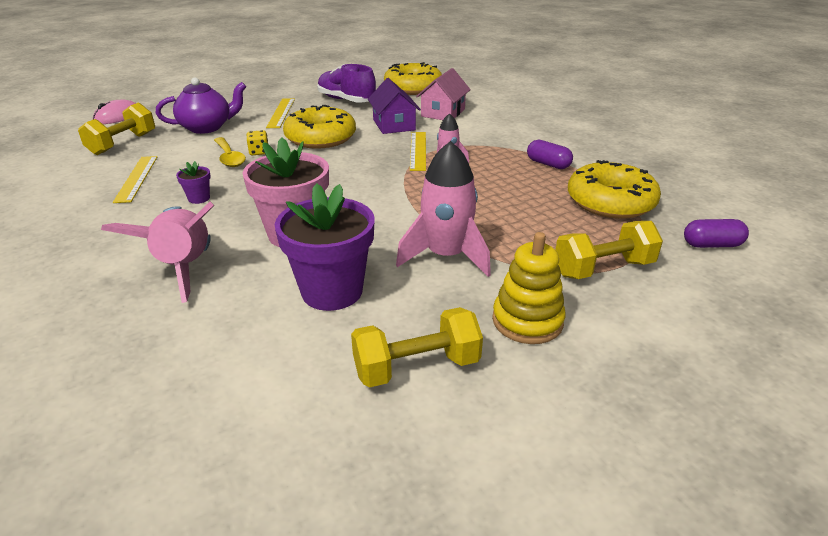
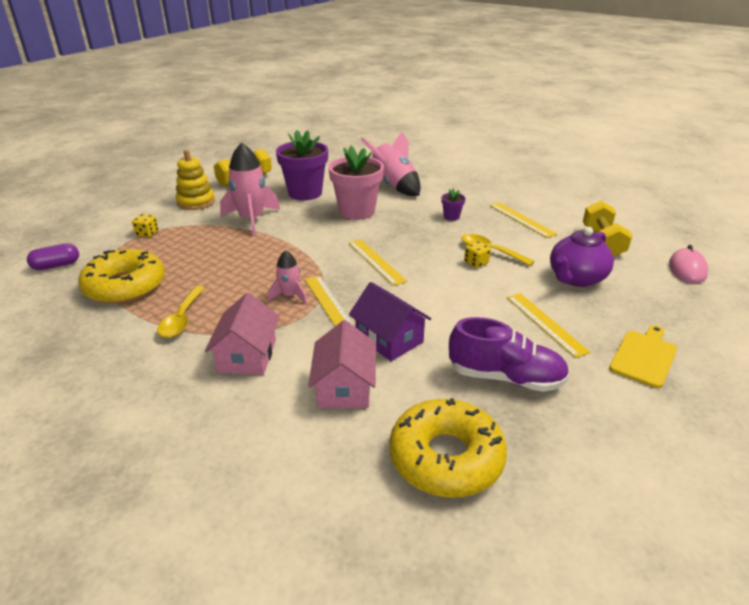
camera: 155 degrees right, 0 degrees up
yellow donut [283,105,356,149] -> none
purple capsule [527,140,573,169] -> yellow spoon [157,286,205,338]
yellow dumbbell [555,221,663,279] -> yellow dice [132,214,158,237]
none -> pink house [205,293,280,375]
none -> yellow ruler [349,240,407,286]
none -> yellow cutting board [609,325,677,388]

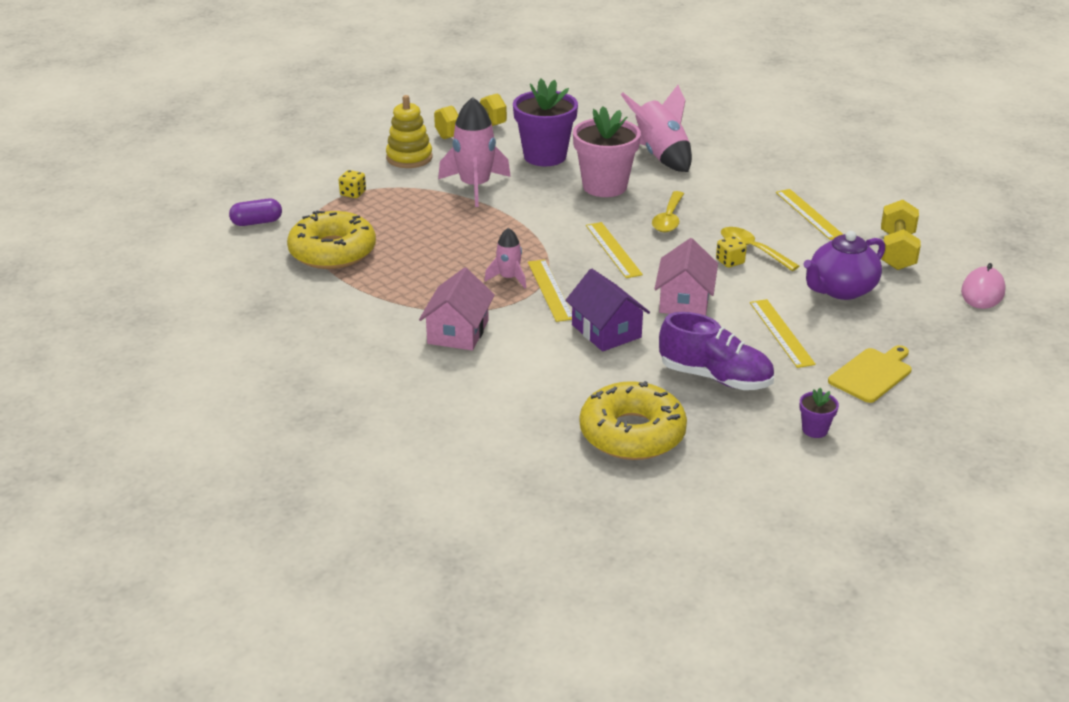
camera: 10 degrees right, 0 degrees up
yellow spoon [157,286,205,338] -> yellow spoon moved to [652,191,684,232]
pink house [308,320,376,408] -> pink house moved to [654,238,718,316]
purple flower pot [441,189,466,221] -> purple flower pot moved to [799,388,839,438]

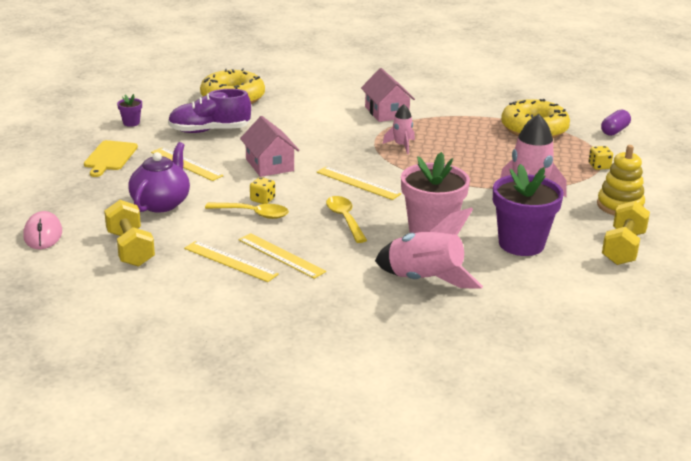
camera: 145 degrees right, 5 degrees down
yellow ruler [528,259,572,322] -> yellow ruler moved to [239,233,326,279]
purple house [565,269,650,351] -> none

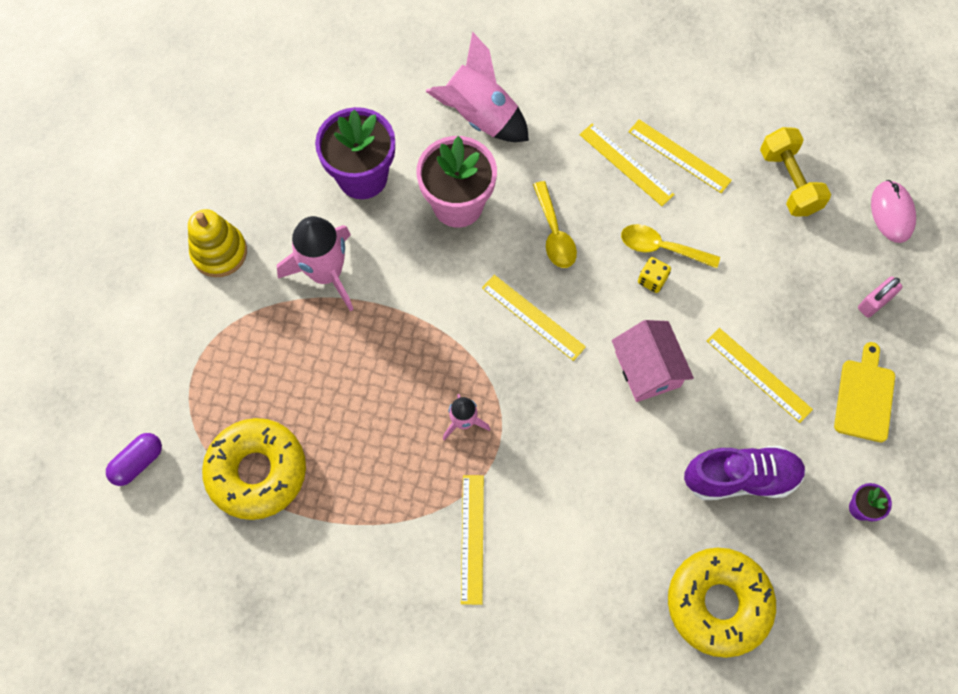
camera: 175 degrees left, 40 degrees up
purple teapot [128,142,190,213] -> none
pink house [361,68,415,122] -> yellow ruler [461,475,484,605]
yellow dice [588,146,613,170] -> none
yellow dumbbell [602,201,650,265] -> none
none -> pink padlock [858,276,903,318]

